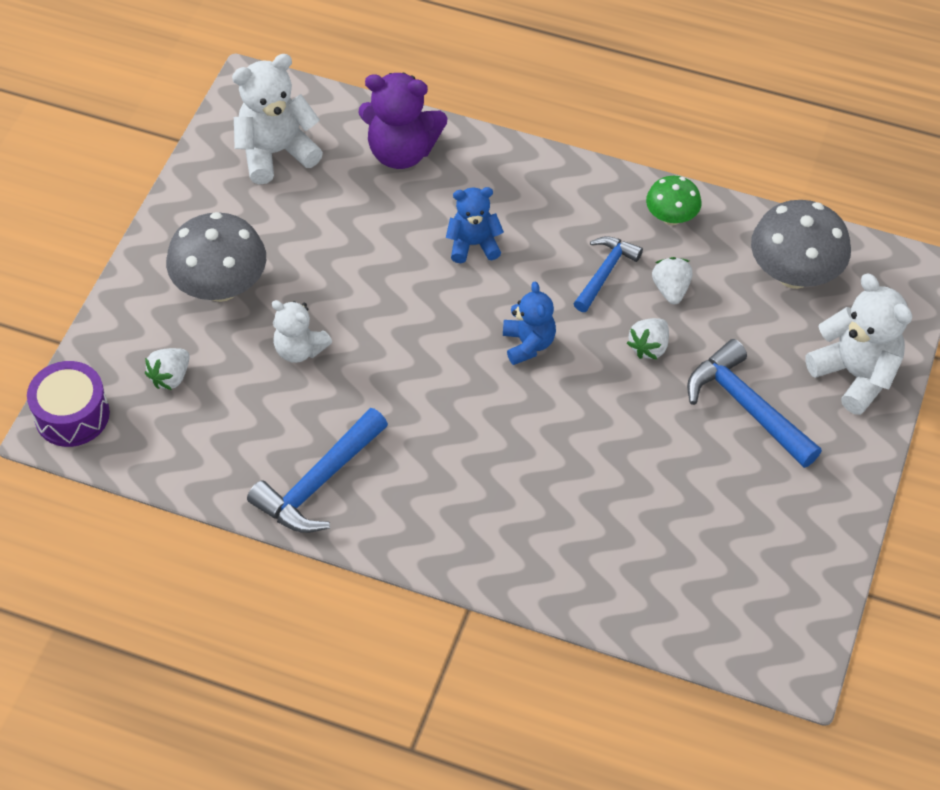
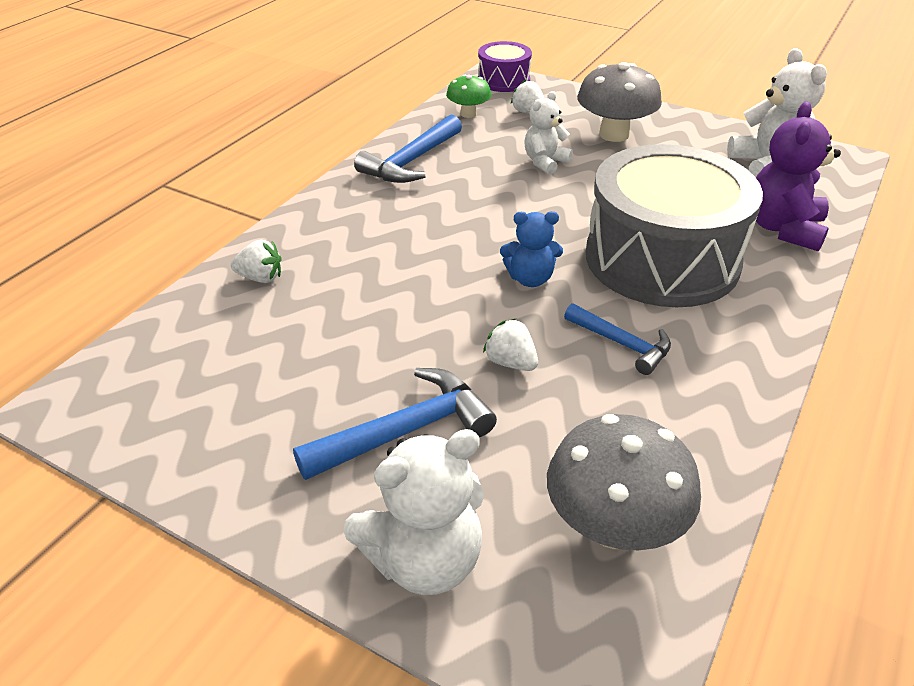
camera: 100 degrees right, 15 degrees down
blue hammer [247,408,388,533] -> blue hammer turned 105 degrees counterclockwise [354,114,462,183]
blue teddy bear [446,187,504,263] -> grey drum [586,144,763,307]
green mushroom [646,176,702,225] -> green mushroom moved to [446,75,491,118]
white strawberry [652,257,693,304] -> white strawberry moved to [231,240,281,283]

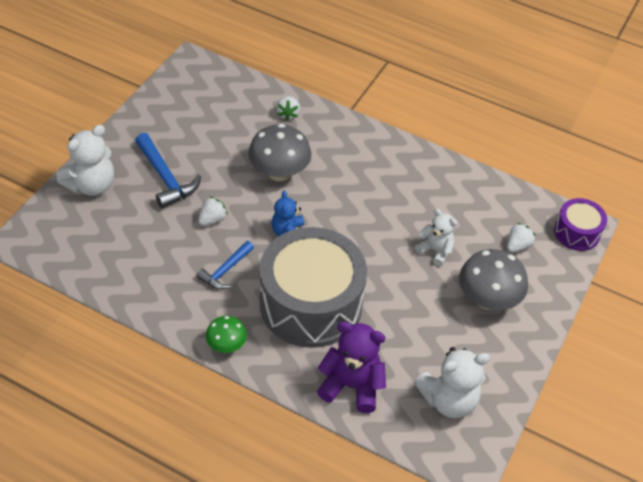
camera: 85 degrees right, 10 degrees up
white teddy bear [343,429,484,595] -> white teddy bear turned 105 degrees counterclockwise [57,125,114,196]
blue hammer [354,114,462,183] -> none
green mushroom [446,75,491,118] -> green mushroom moved to [206,316,247,353]
grey mushroom [547,414,701,550] -> grey mushroom moved to [248,124,311,182]

